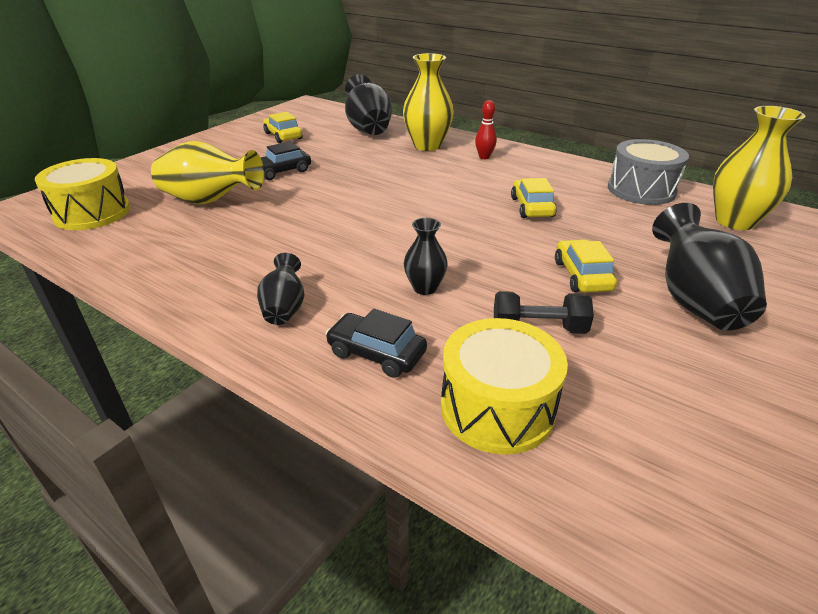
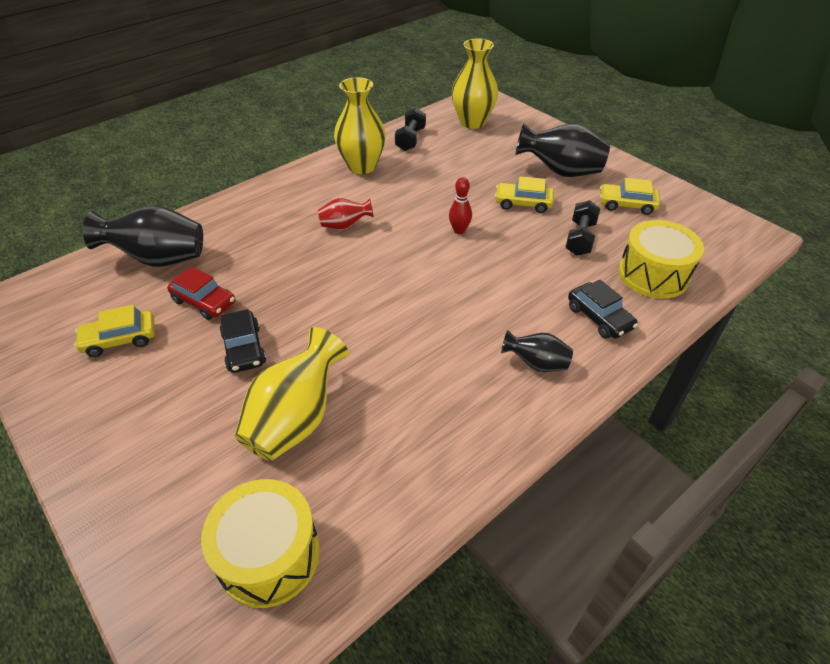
camera: 75 degrees left, 10 degrees up
black car [326,309,427,378] -> black car turned 75 degrees counterclockwise [568,279,638,339]
yellow vase [403,53,454,151] -> yellow vase moved to [334,77,386,174]
black vase [404,218,448,295] -> none
red bowling pin [475,100,497,159] -> red bowling pin moved to [449,177,472,234]
yellow car [511,178,557,218] -> yellow car moved to [600,178,660,215]
grey drum [608,139,689,205] -> black dumbbell [395,107,426,151]
none -> red car [167,266,235,320]
none -> red vase [318,198,374,230]

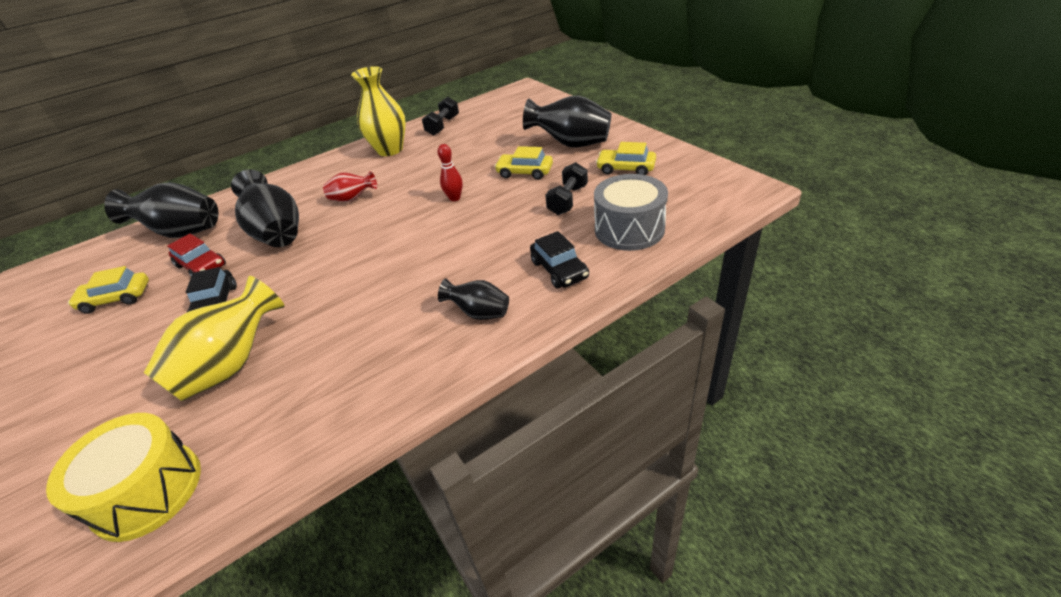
camera: 10 degrees right, 5 degrees down
yellow vase [452,38,498,129] -> none
yellow drum [618,220,704,299] -> grey drum [594,174,668,251]
none -> black vase [231,169,299,247]

